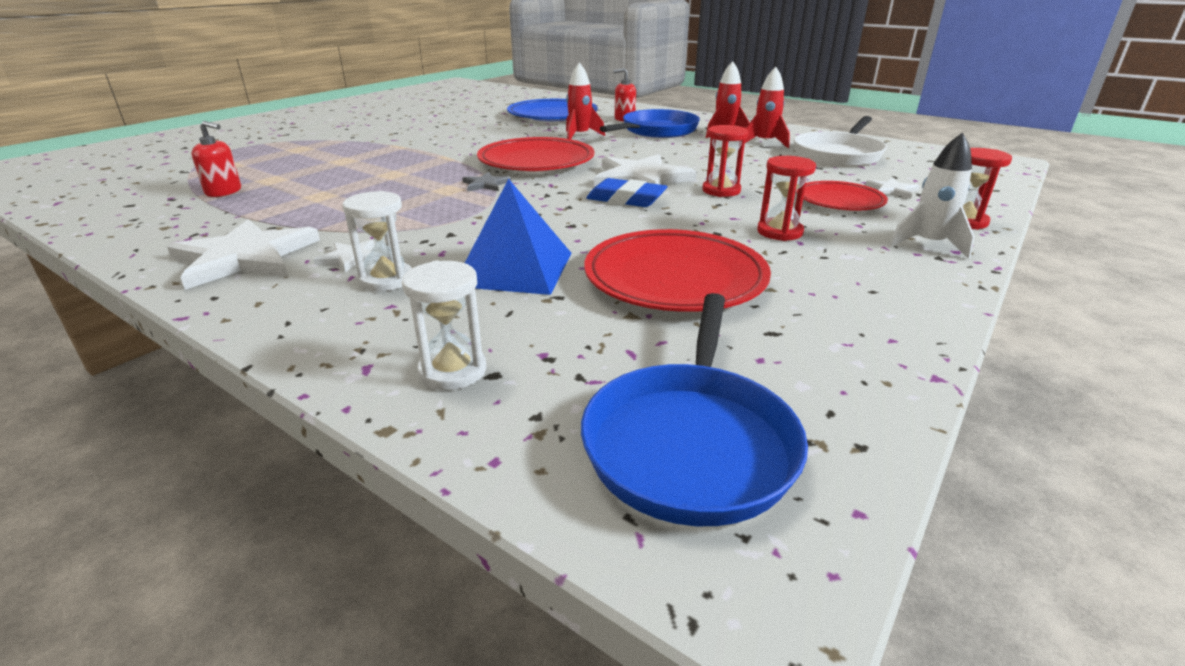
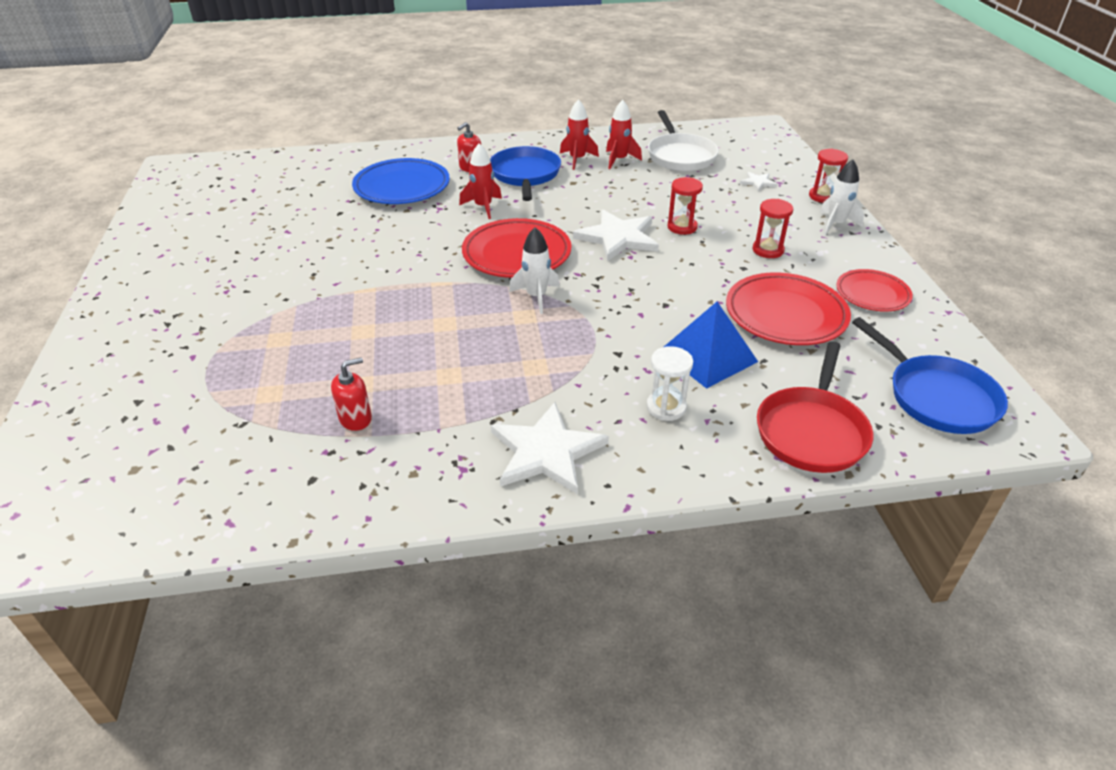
camera: 45 degrees left, 10 degrees up
white star [313,240,375,273] -> none
white hourglass [402,260,486,390] -> red pan [757,341,873,473]
grey star [462,172,511,191] -> white rocket [509,227,560,314]
blue eraser [586,178,668,207] -> none
red plate [796,181,888,211] -> red plate moved to [836,269,913,312]

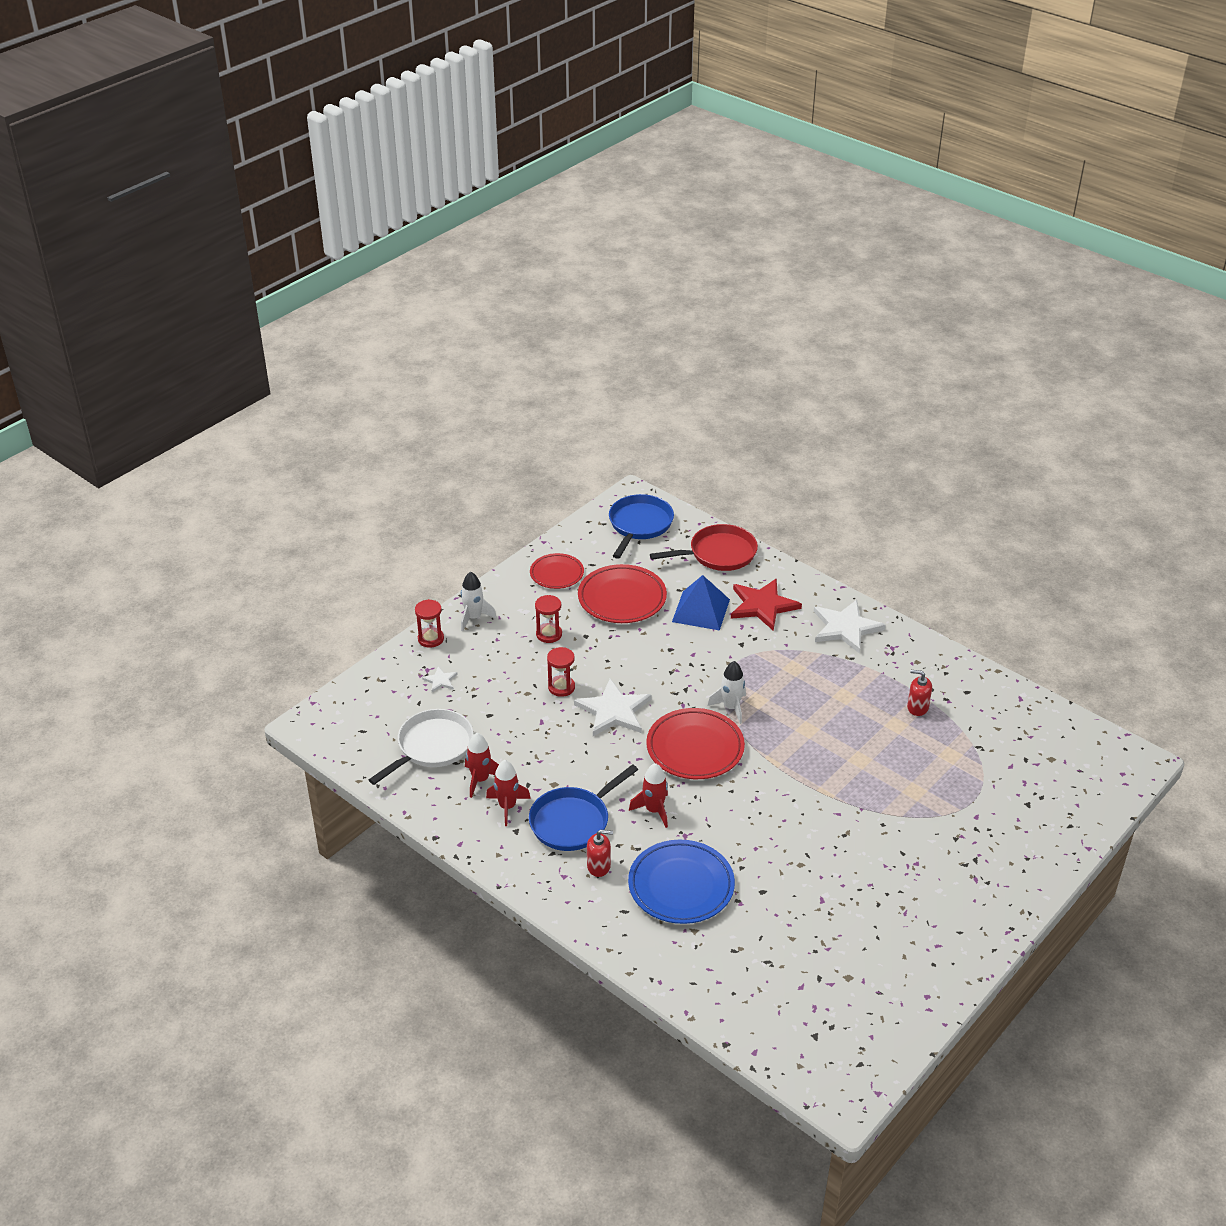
camera: 130 degrees left, 0 degrees up
white hourglass [646,346,693,421] -> red star [731,578,802,631]

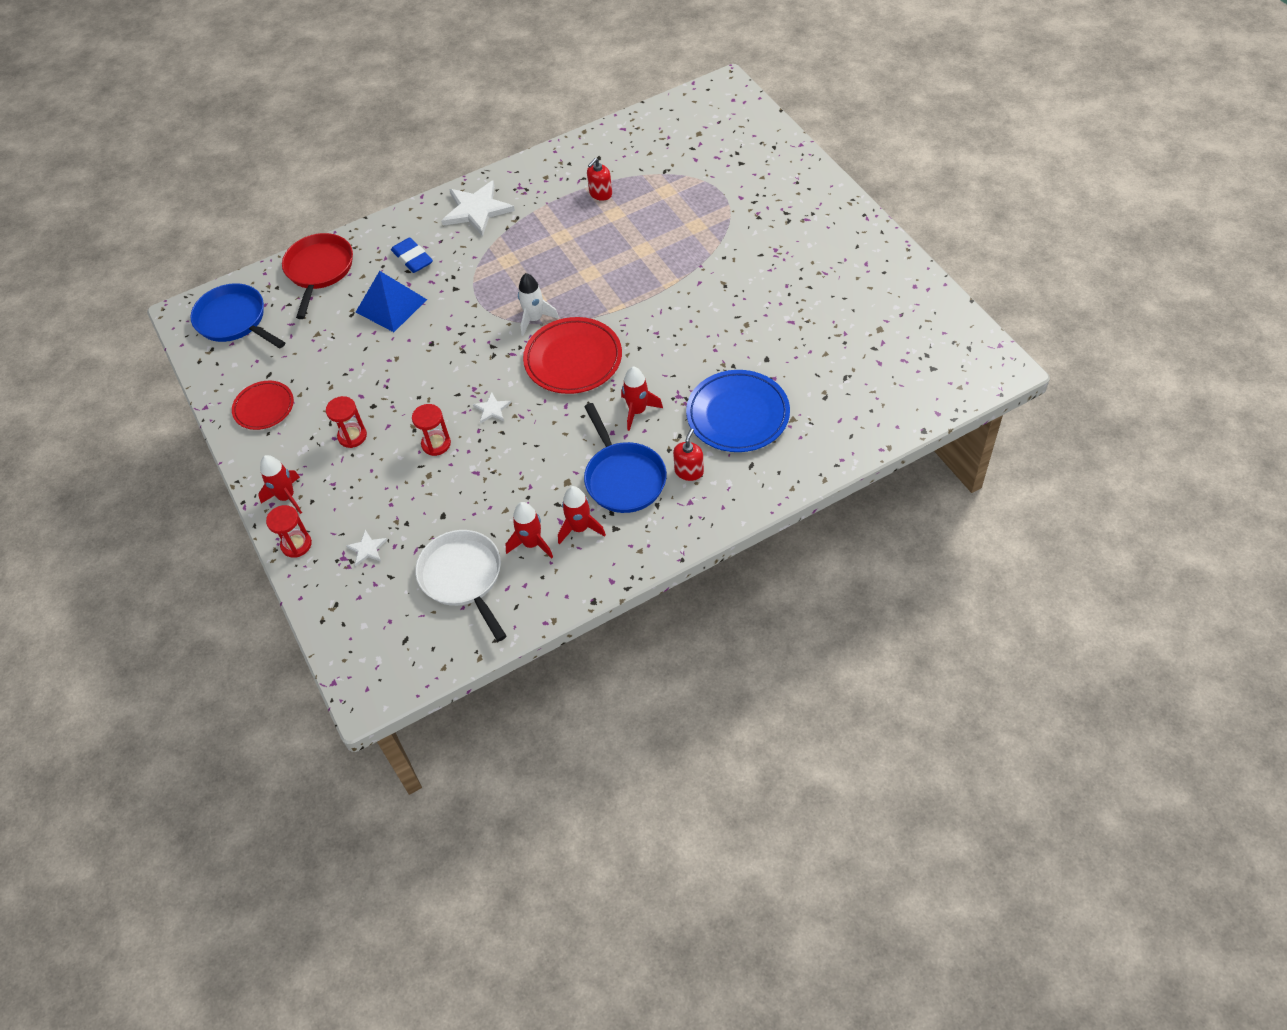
camera: 65 degrees left, 15 degrees up
white rocket [461,571,496,632] -> red rocket [258,455,302,514]
white star [574,679,651,736] -> white star [473,392,511,424], size x0.46
red plate [578,564,667,623] -> none
red star [731,578,802,631] -> blue eraser [391,238,433,273]

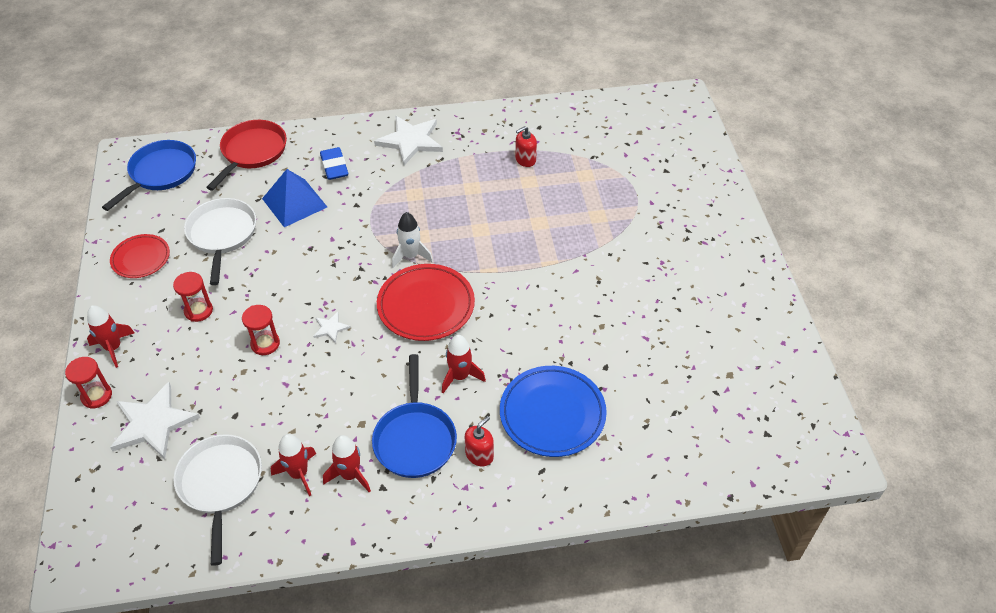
camera: 15 degrees right, 5 degrees down
blue pan [190,283,285,348] -> blue pan turned 60 degrees clockwise [102,140,196,211]
white star [346,530,387,566] -> white star [110,382,200,459], size x2.15
none -> white pan [184,198,256,285]

